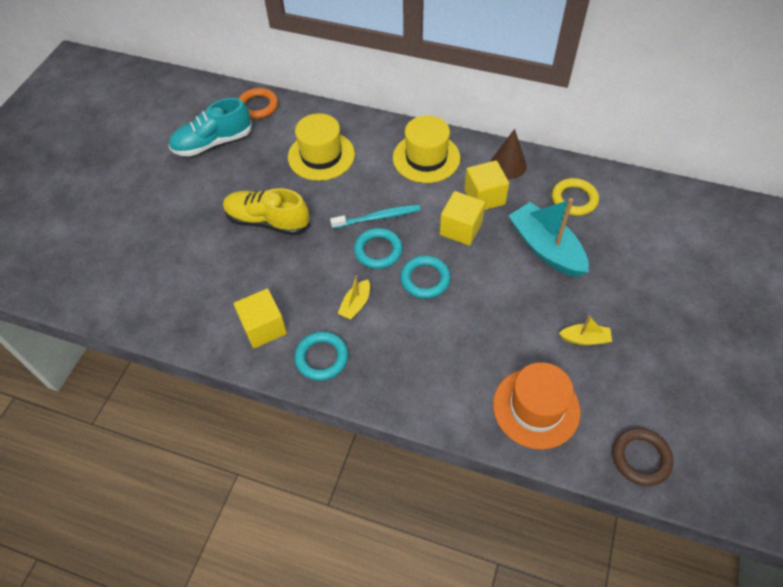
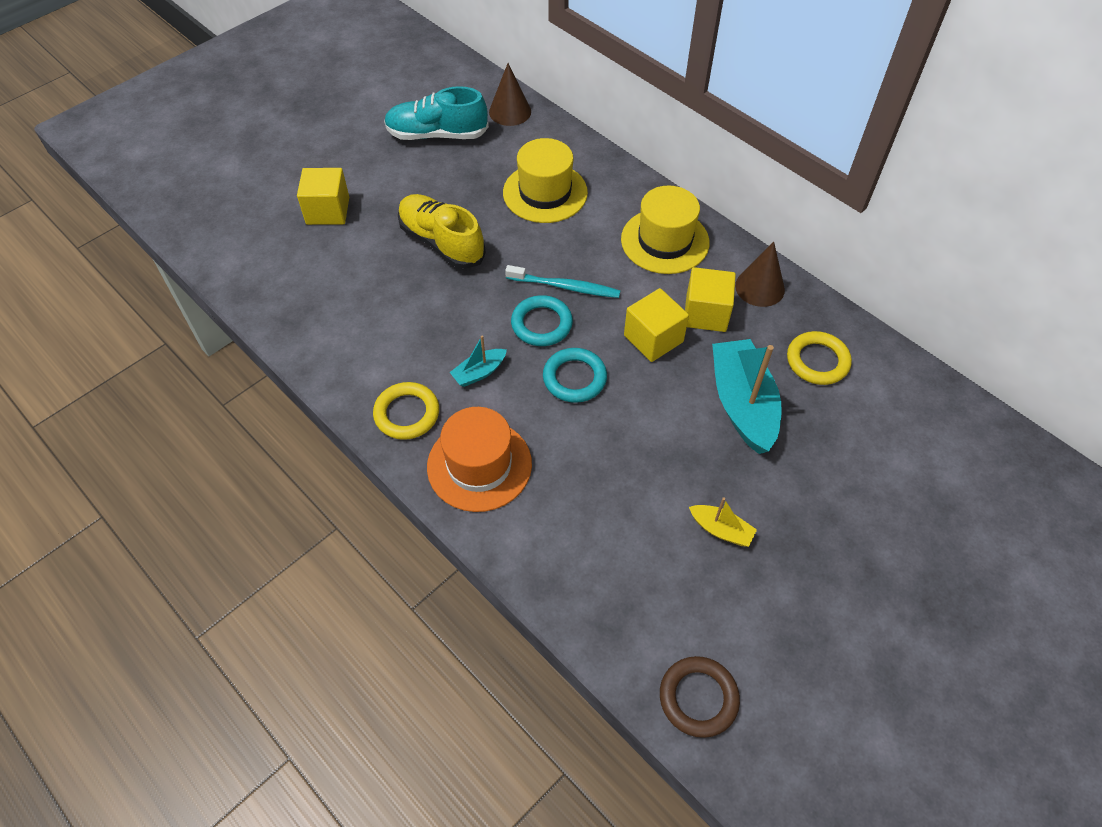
camera: 25 degrees right, 0 degrees up
yellow cube [234,289,287,348] -> yellow cube moved to [297,168,349,225]
orange ring [238,88,278,119] -> brown cone [489,63,531,126]
turquoise ring [295,331,348,381] -> yellow ring [373,382,439,440]
yellow boat [337,276,370,320] -> turquoise boat [450,336,507,387]
orange hat [493,362,581,449] -> orange hat moved to [427,407,532,512]

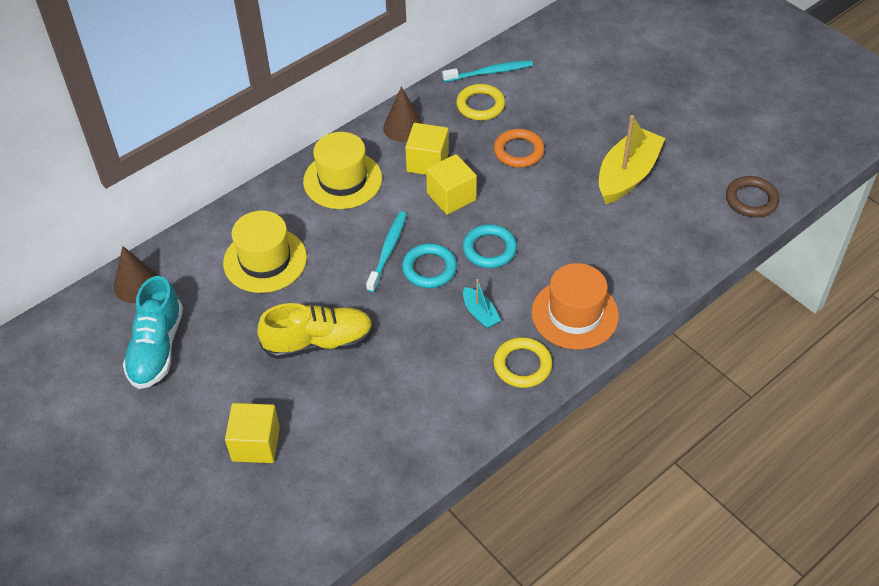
camera: 85 degrees left, 5 degrees down
yellow shoe [398,194,486,269] -> yellow shoe turned 150 degrees counterclockwise [257,303,374,359]
yellow boat [689,498,757,547] -> yellow boat [599,115,665,204], size x2.07
turquoise boat [712,339,782,454] -> orange ring [494,129,545,168]
none -> turquoise toothbrush [442,60,533,82]

